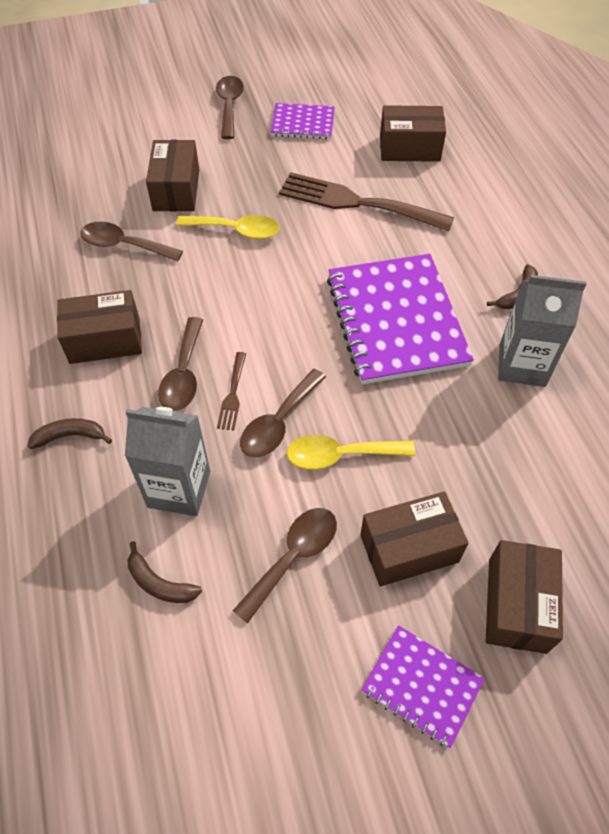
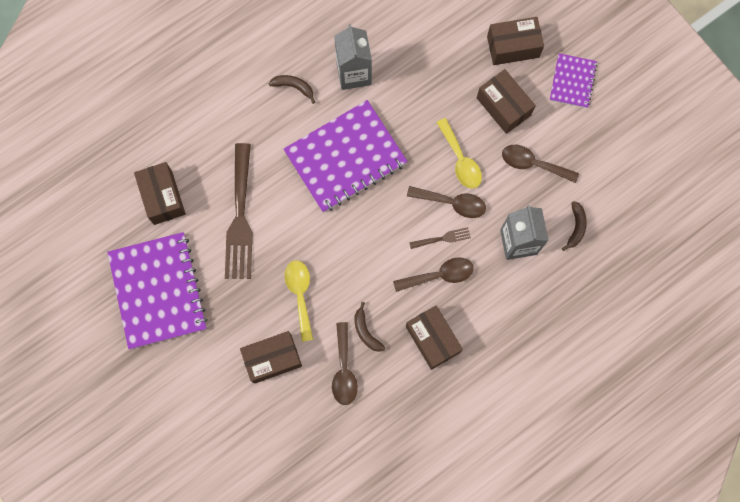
camera: 110 degrees left, 20 degrees up
brown banana [27,418,112,449] -> brown banana moved to [354,302,385,352]
brown spoon [216,76,244,139] -> none
purple notebook [271,103,335,139] -> purple notebook [107,232,208,349], size x1.93

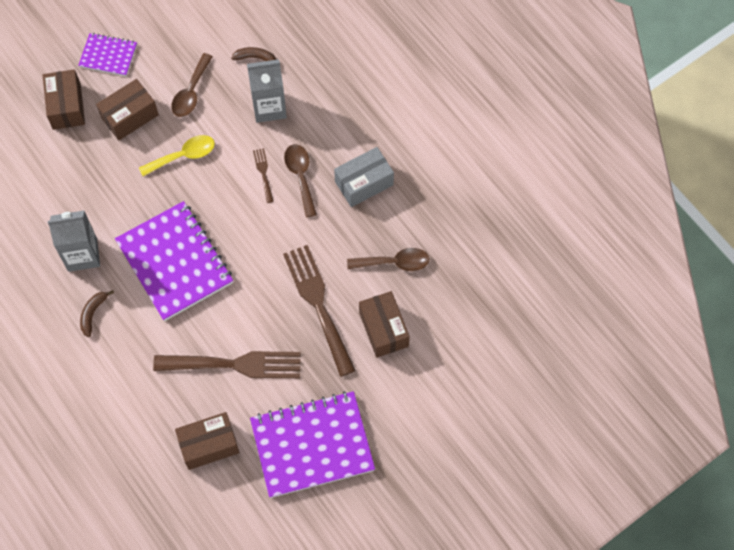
camera: 90 degrees left, 10 degrees down
yellow spoon [285,260,313,342] -> brown fork [283,245,356,377]
brown banana [354,302,385,352] -> none
brown box [406,305,463,370] -> grey box [334,147,394,207]
brown spoon [407,186,486,218] -> none

